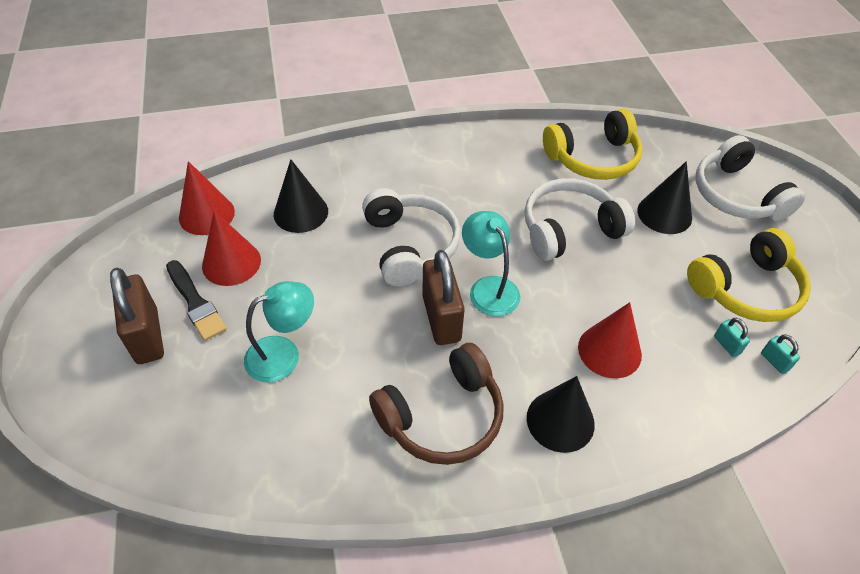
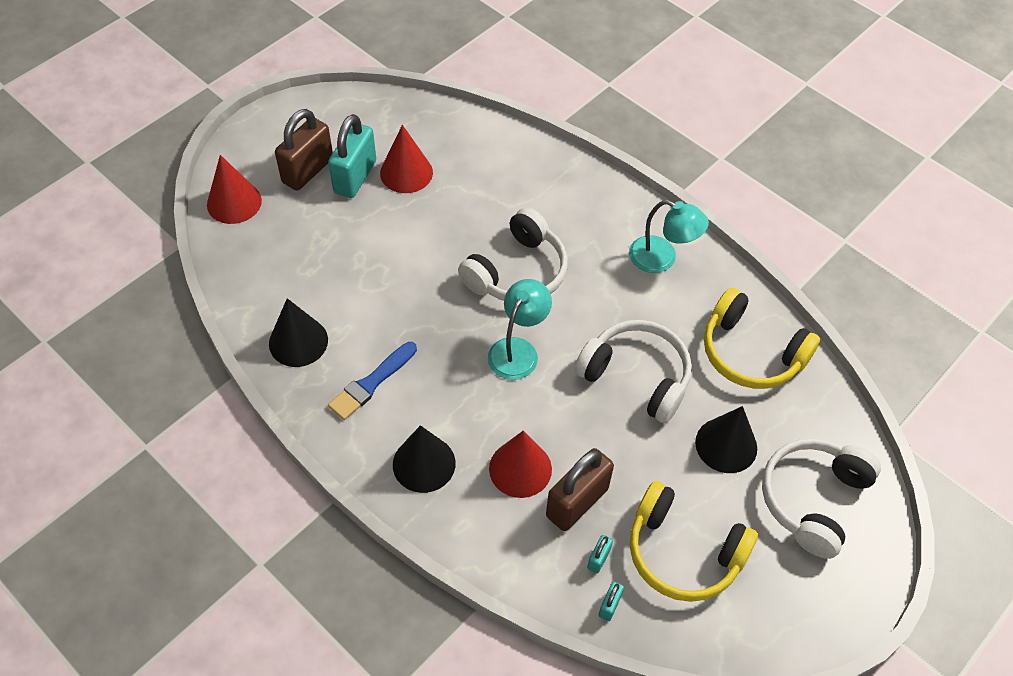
camera: 55 degrees right, 5 degrees up
black brush [166,260,227,341] -> turquoise padlock [328,114,376,198]
red cone [179,161,235,235] -> red cone moved to [207,155,262,224]
turquoise lamp [244,281,314,382] -> turquoise lamp moved to [629,200,709,273]
black cone [274,159,328,233] -> black cone moved to [269,298,328,367]
brown headphones [369,343,504,465] -> blue brush [328,342,417,420]
brown padlock [422,250,465,345] -> brown padlock moved to [546,448,614,531]

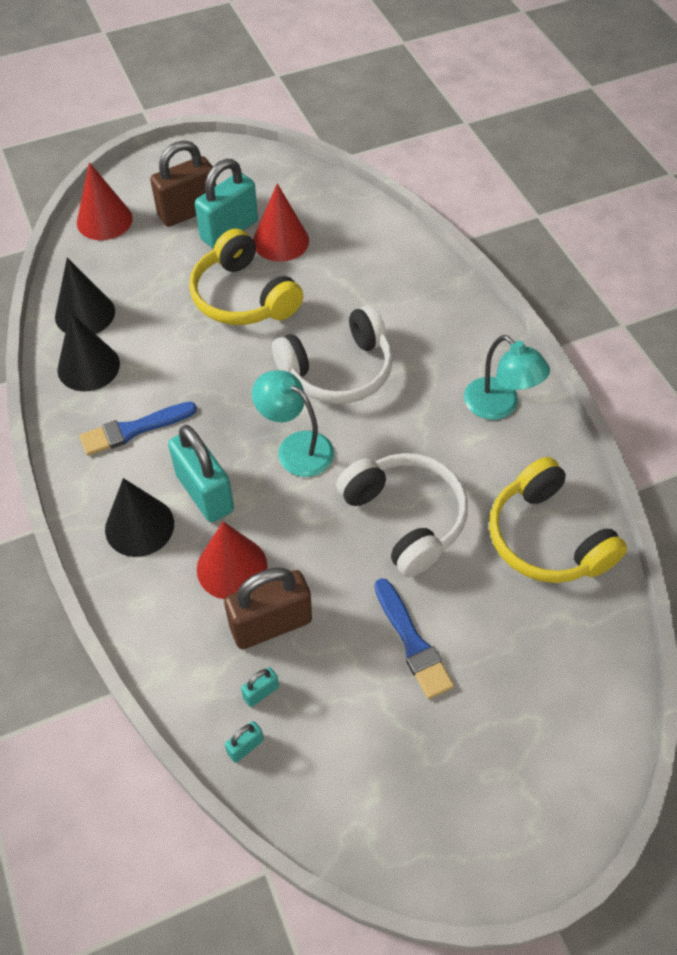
camera: 25 degrees right, 0 degrees up
turquoise lamp [488,279,552,380] -> turquoise lamp turned 105 degrees counterclockwise [252,370,334,477]
yellow headphones [630,481,758,602] -> yellow headphones moved to [189,228,304,325]
black cone [695,406,757,473] -> black cone moved to [55,258,115,334]
white headphones [762,439,881,559] -> none
none -> turquoise padlock [168,425,234,522]
none -> blue brush [374,578,454,699]

